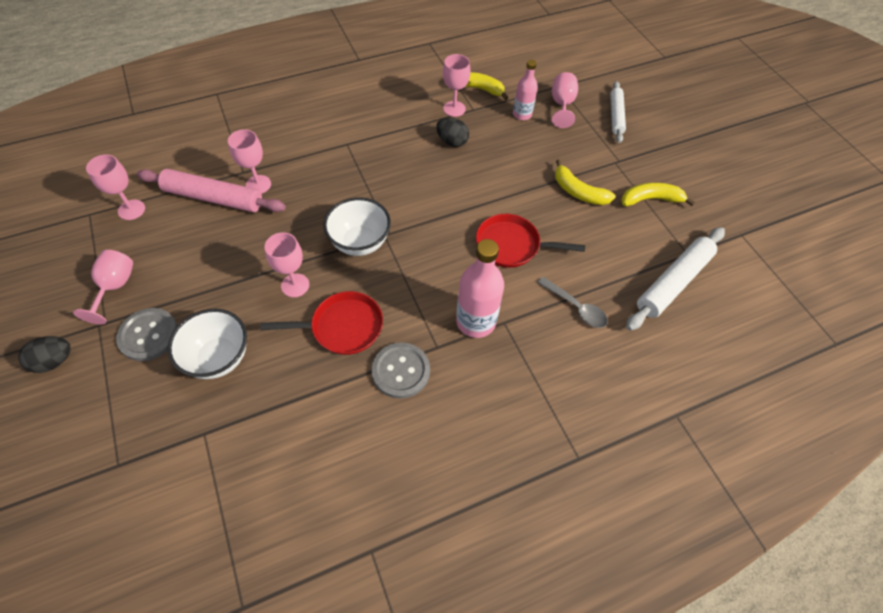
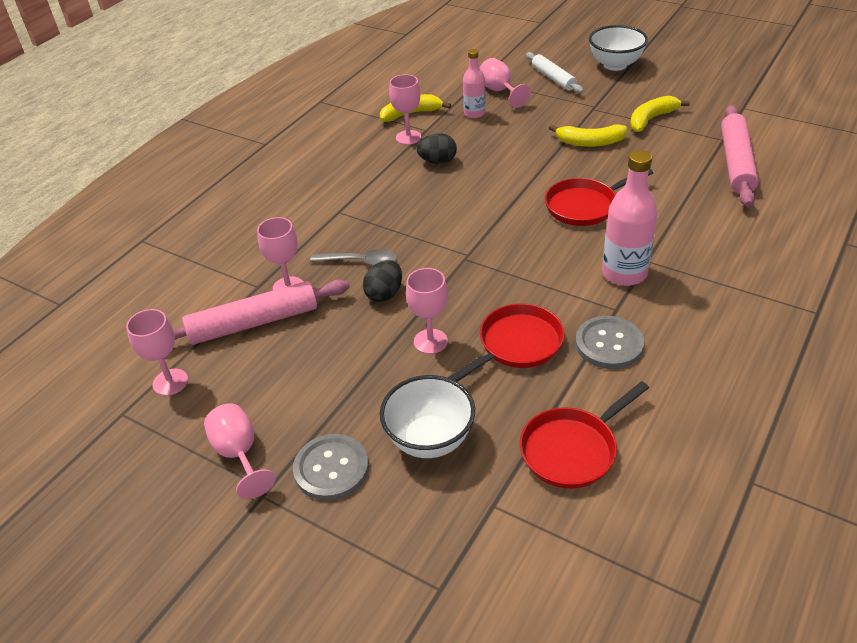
camera: 30 degrees left, 15 degrees down
black egg [18,336,71,373] -> black egg moved to [363,260,402,302]
white bowl [323,197,391,256] -> white bowl moved to [589,25,648,71]
grey spoon [537,277,608,328] -> grey spoon moved to [310,249,397,266]
white rolling pin [626,227,725,331] -> pink rolling pin [721,105,759,207]
none -> red pan [520,381,649,489]

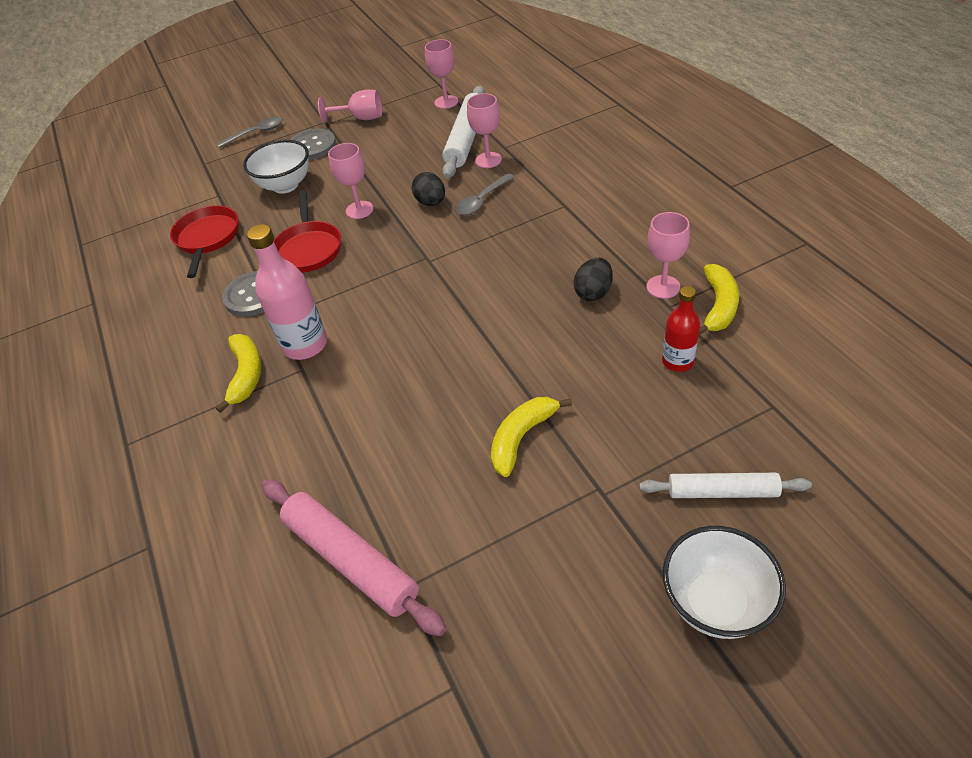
camera: 125 degrees right, 5 degrees up
pink rolling pin [173,280,350,345] -> white rolling pin [442,86,485,179]
pink bottle [463,49,486,118] -> red bottle [662,286,700,372]
pink goblet [480,58,531,108] -> none
red pan [545,169,653,226] -> none
yellow banana [630,96,690,132] -> yellow banana moved to [216,334,262,413]
none -> grey spoon [217,116,283,148]

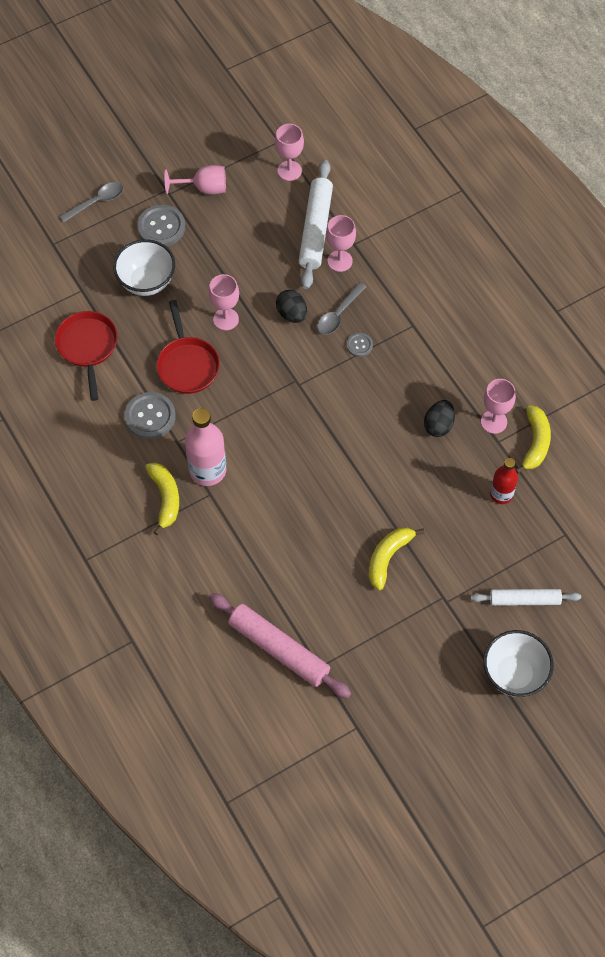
camera: 10 degrees left, 15 degrees up
none -> grey button [347,333,373,357]

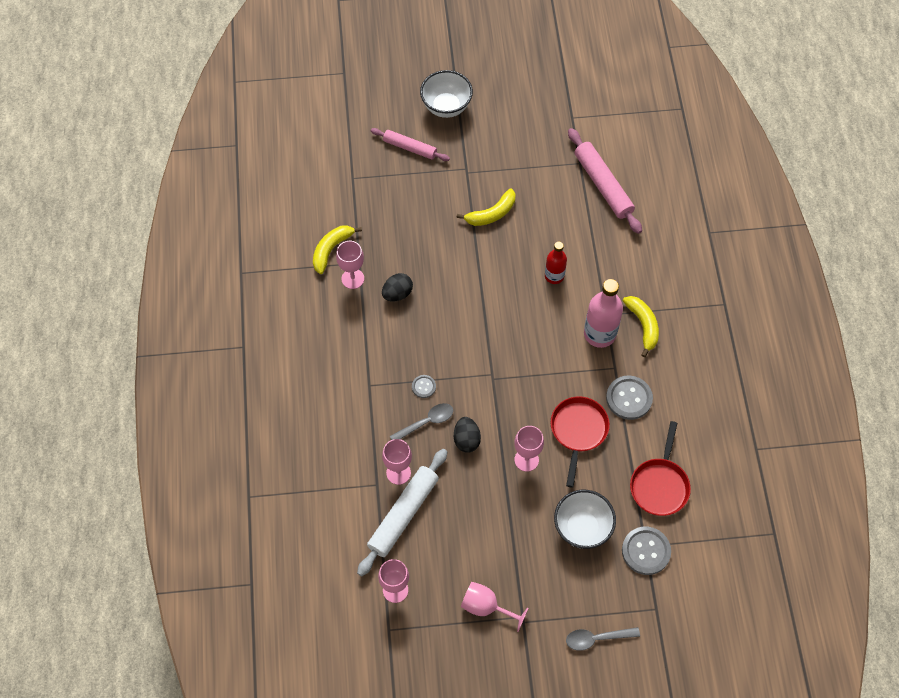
camera: 155 degrees left, 0 degrees up
grey button [137,205,185,247] -> grey button moved to [622,527,671,575]
yellow banana [145,463,179,535] -> yellow banana turned 150 degrees clockwise [623,296,659,357]
white rolling pin [471,589,581,606] -> pink rolling pin [371,128,450,161]
red bottle [490,458,518,504] -> red bottle moved to [545,242,567,284]

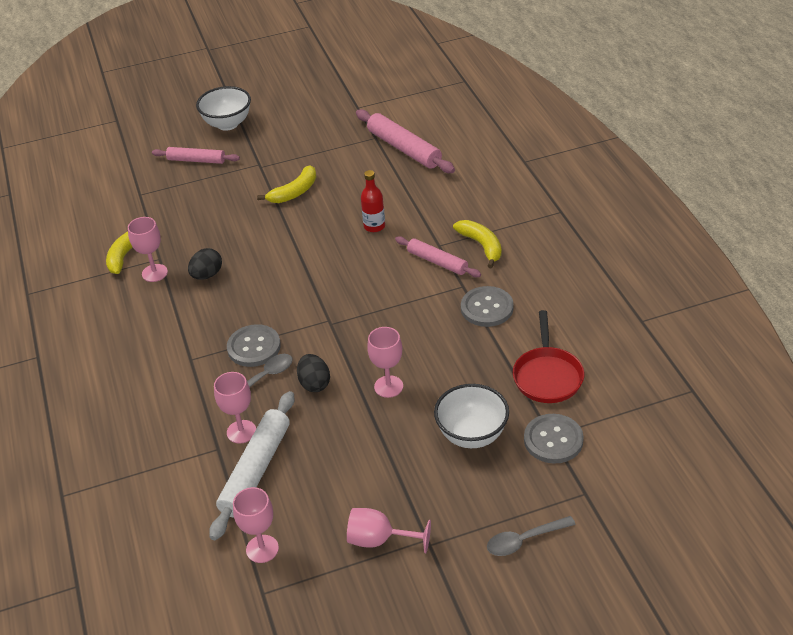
camera: 10 degrees left, 20 degrees down
grey button [412,375,436,398] -> grey button [227,324,281,367], size x1.88
red pan [551,396,610,488] -> none
pink bottle [584,279,623,348] -> pink rolling pin [395,236,481,277]

